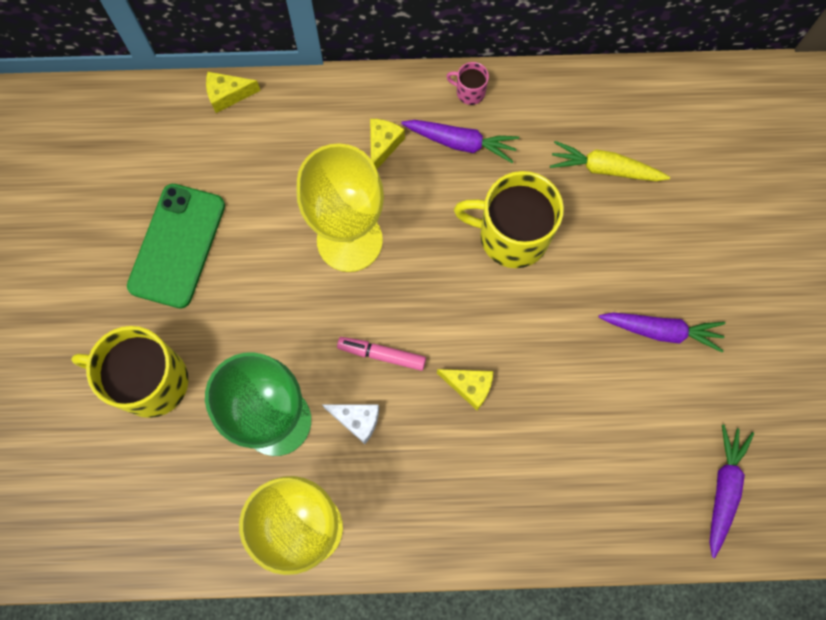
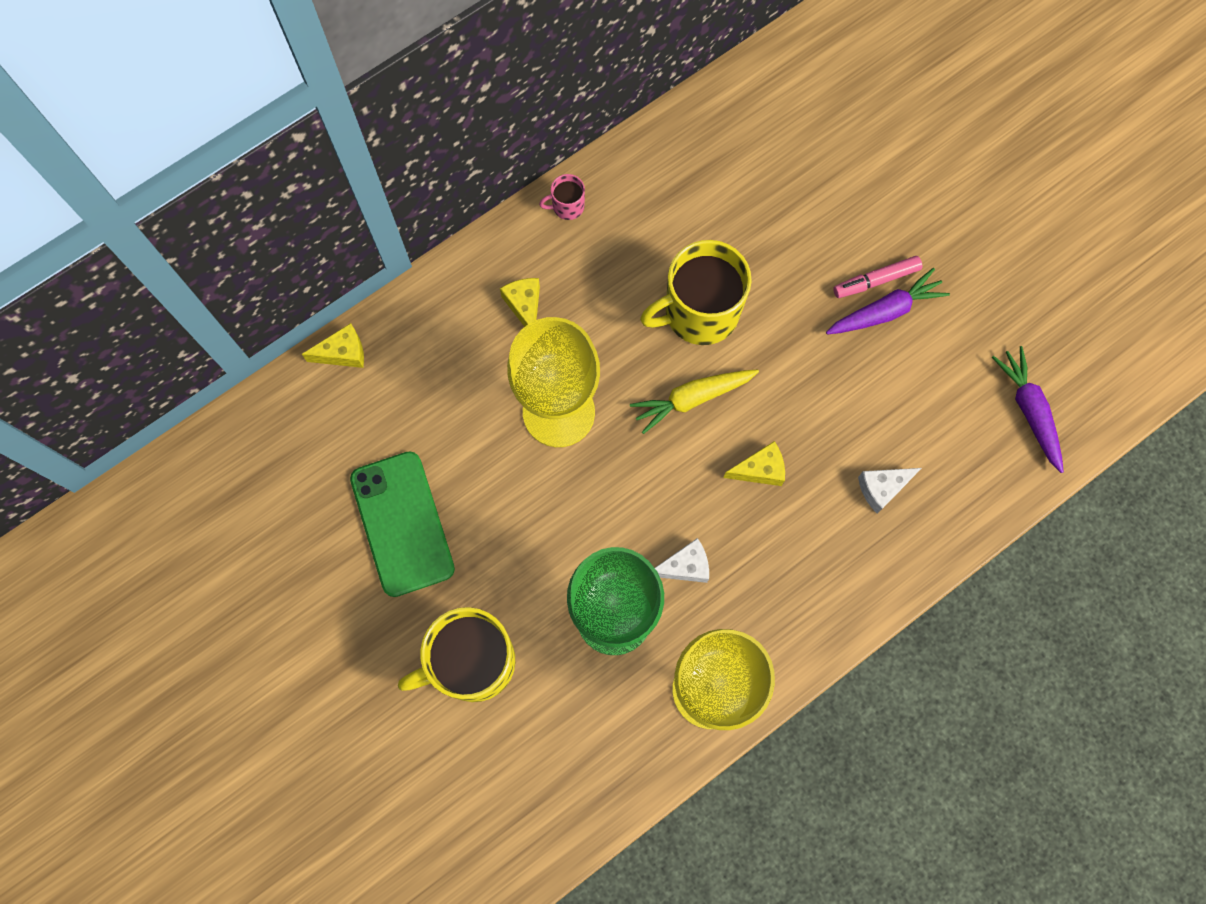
camera: 35 degrees left, 0 degrees up
yellow cheese [206,72,261,113] -> yellow cheese turned 150 degrees counterclockwise [302,323,364,368]
pink marker [337,337,426,371] -> pink marker moved to [833,256,923,298]
purple carrot [401,120,519,163] -> none
yellow carrot [550,141,670,181] -> yellow carrot moved to [630,369,759,434]
none -> white cheese [858,468,922,514]

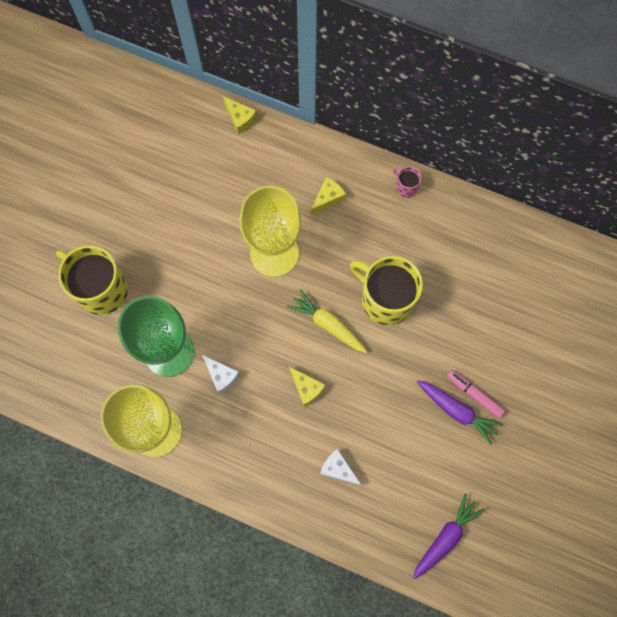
camera: 60 degrees right, 0 degrees up
green phone [350,451,455,597] -> none

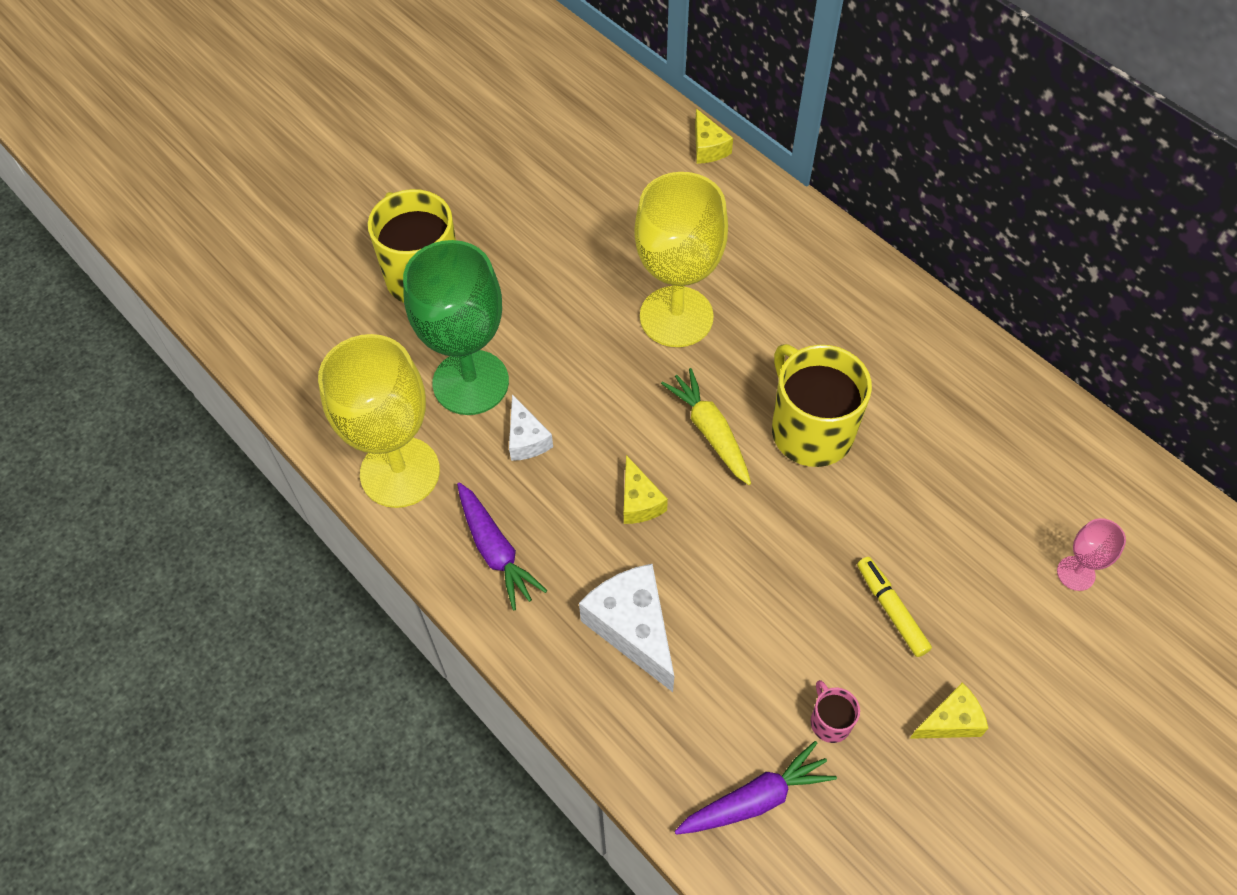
camera: 25 degrees right, 15 degrees down
yellow cheese [311,177,346,215] -> yellow cheese moved to [910,682,988,739]
white cheese [320,449,361,485] -> white cheese [579,564,674,692], size x1.72
pink mug [393,167,422,197] -> pink mug moved to [811,680,860,743]
purple carrot [417,380,503,445] -> purple carrot moved to [457,482,547,611]
pink marker [446,370,506,418] -> yellow marker [857,557,932,657]
none -> pink goblet [1057,518,1126,591]

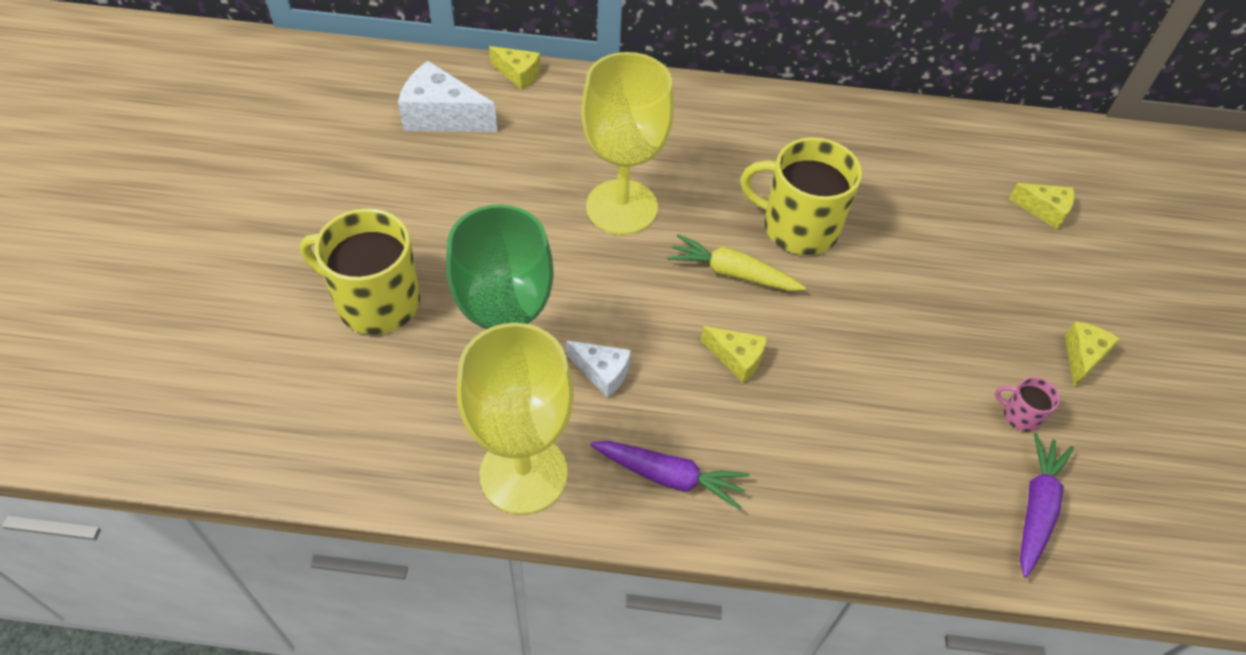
camera: 45 degrees left, 5 degrees down
white cheese [579,564,674,692] -> white cheese moved to [398,61,498,132]
yellow marker [857,557,932,657] -> none
pink goblet [1057,518,1126,591] -> yellow cheese [1009,183,1075,230]

